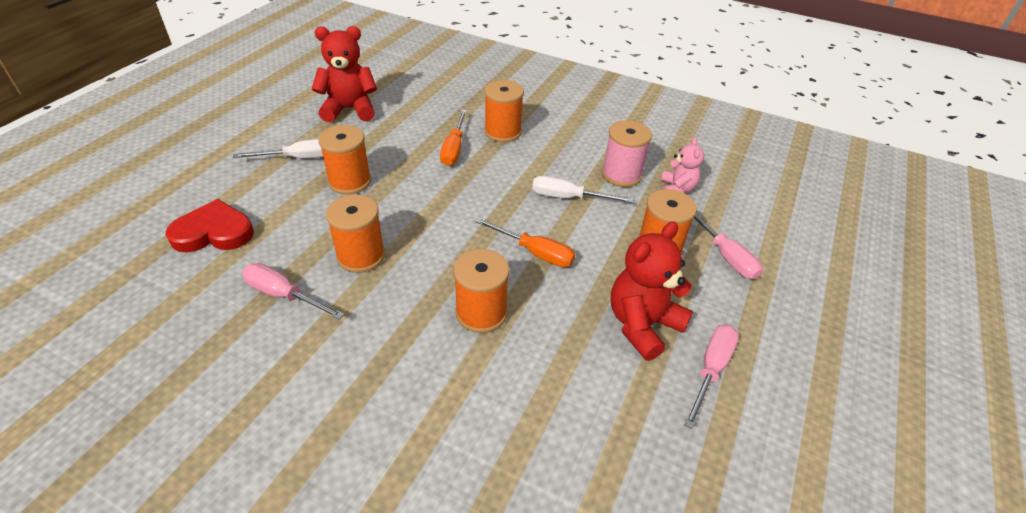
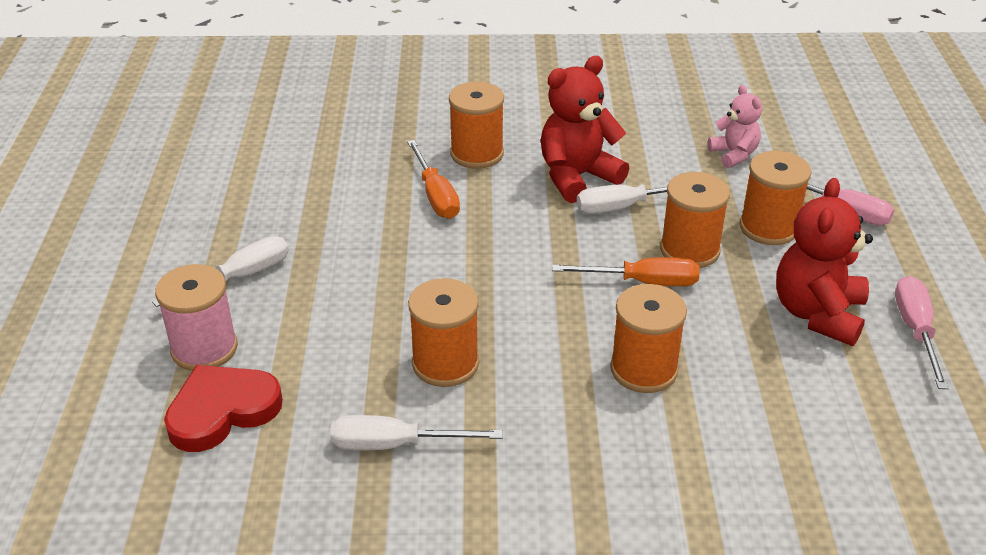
camera: 25 degrees left, 5 degrees down
pink screwdriver [242,263,344,320] -> white screwdriver [330,415,503,450]
red teddy bear [312,26,377,122] -> red teddy bear moved to [541,56,629,203]
orange spool [318,125,371,195] -> orange spool moved to [660,172,730,268]
pink spool [602,120,652,187] -> pink spool moved to [155,264,238,371]

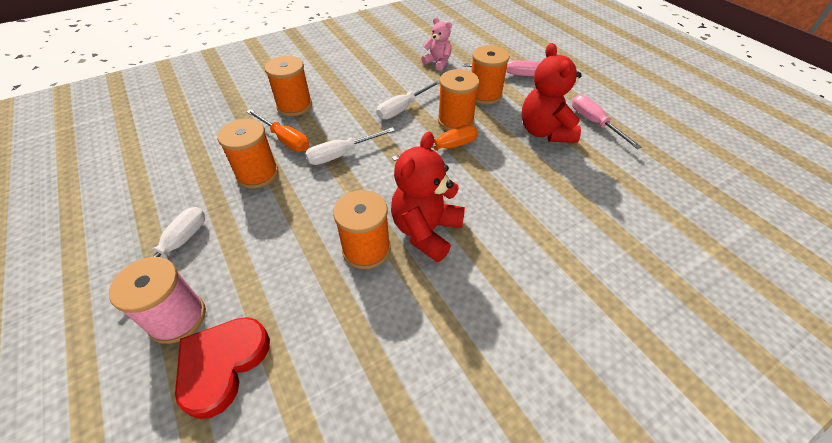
camera: 30 degrees left, 10 degrees up
white screwdriver [330,415,503,450] -> white screwdriver moved to [305,127,395,165]
red teddy bear [541,56,629,203] -> red teddy bear moved to [391,132,465,262]
orange spool [610,284,687,393] -> orange spool moved to [217,119,278,189]

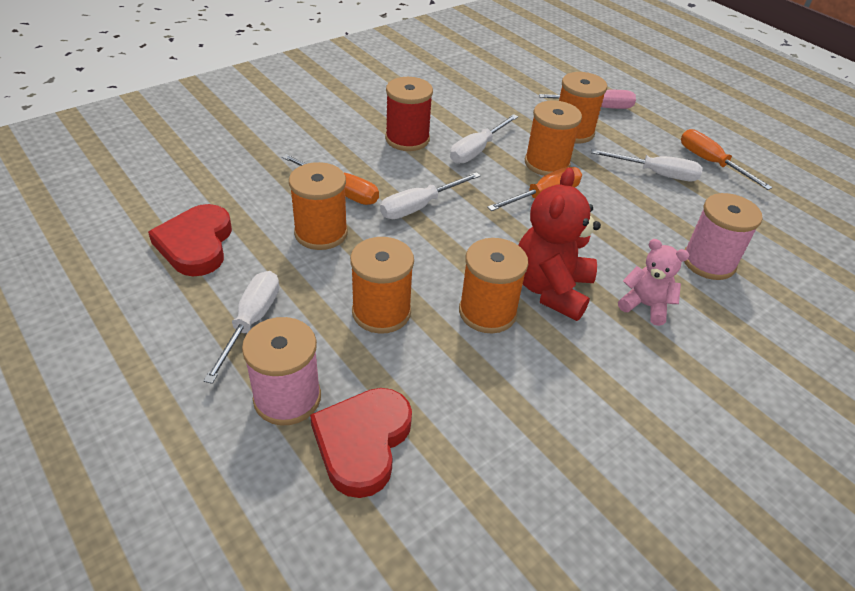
camera: 10 degrees left, 5 degrees down
orange spool [265,56,312,116] -> orange spool moved to [350,237,414,334]
pink teddy bear [421,17,452,71] -> pink teddy bear moved to [618,239,690,326]
red teddy bear [521,43,582,143] -> white screwdriver [591,149,703,181]
pink screwdriver [572,94,642,149] -> orange screwdriver [681,129,773,190]
none -> red heart [148,204,232,276]
none -> red spool [385,77,433,151]
none -> pink spool [684,193,763,280]

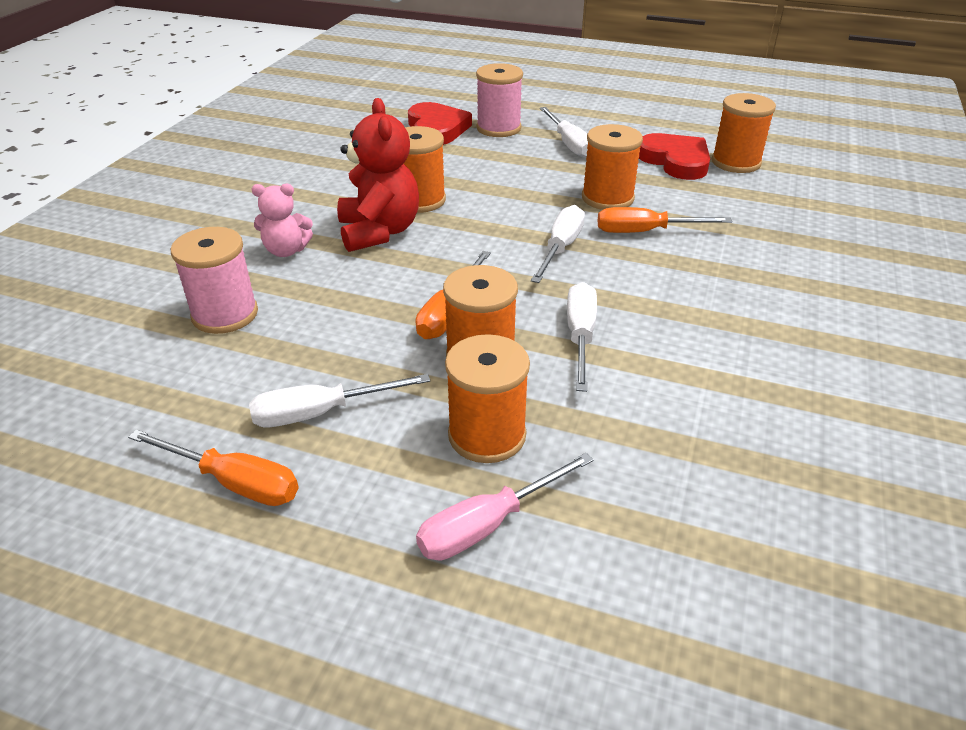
camera: 150 degrees right, 5 degrees down
orange spool [350,237,414,334] -> orange spool moved to [712,93,776,173]
red spool [385,77,433,151] -> none

